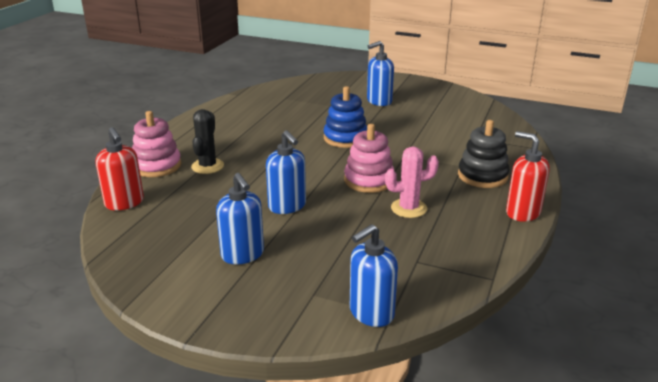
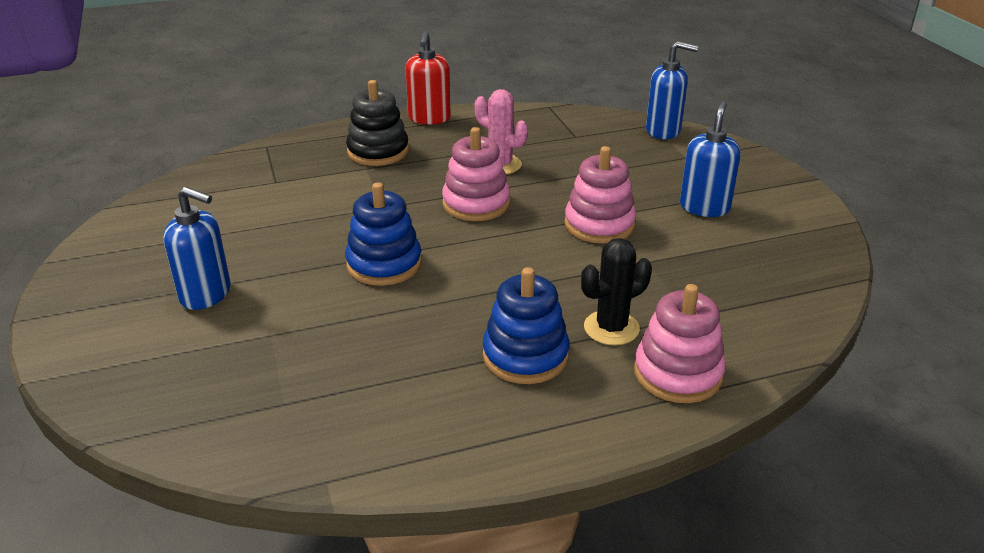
camera: 130 degrees left, 5 degrees up
red soap dispenser [95,127,144,211] -> none
blue soap dispenser [266,130,306,214] -> pink stacking toy [564,146,636,244]
none -> blue stacking toy [483,267,570,384]

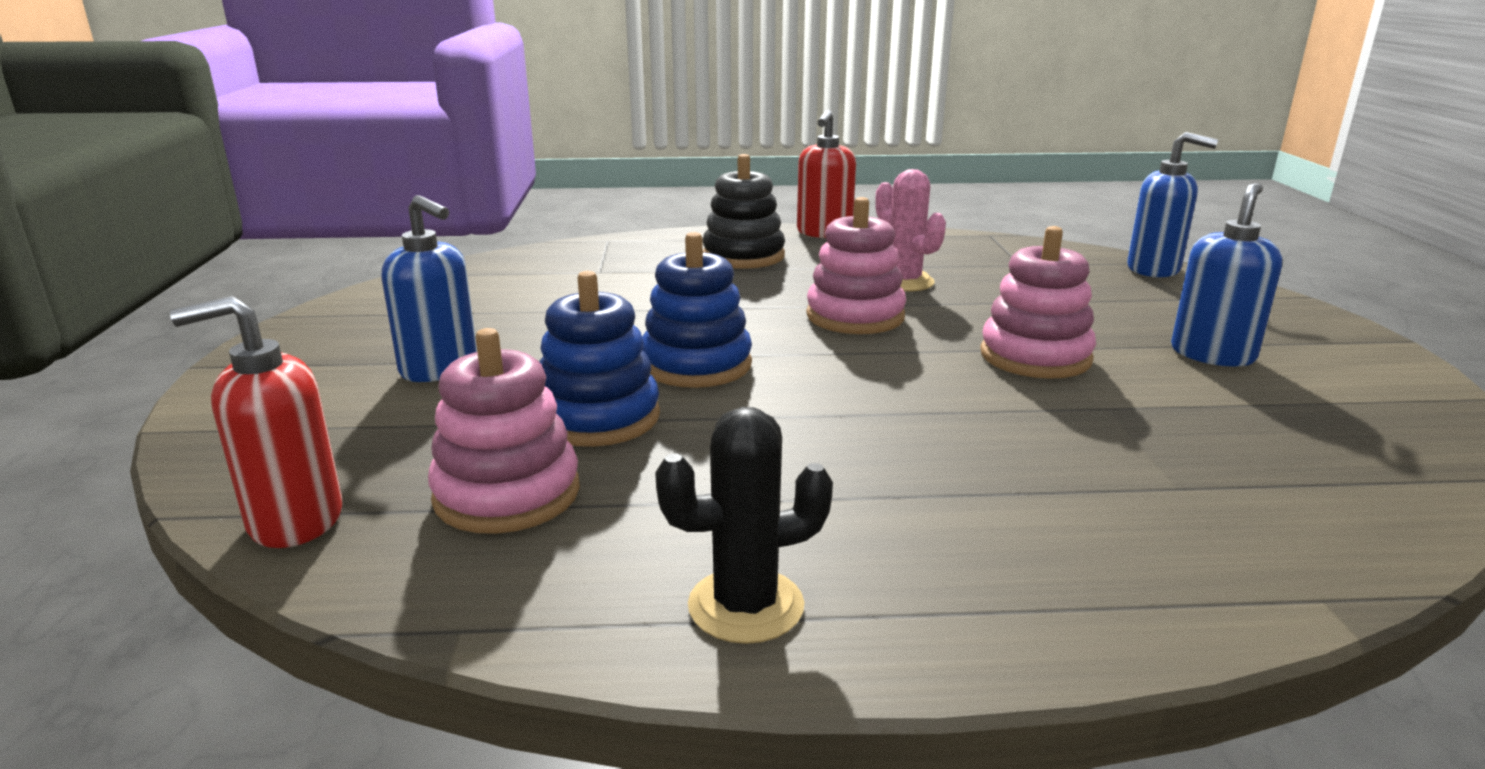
camera: 15 degrees right, 10 degrees down
blue stacking toy [483,267,570,384] -> blue stacking toy moved to [539,271,660,447]
black cactus [581,238,652,345] -> black cactus moved to [655,407,833,644]
pink stacking toy [634,284,726,403] -> pink stacking toy moved to [428,328,580,534]
none -> red soap dispenser [170,296,342,548]

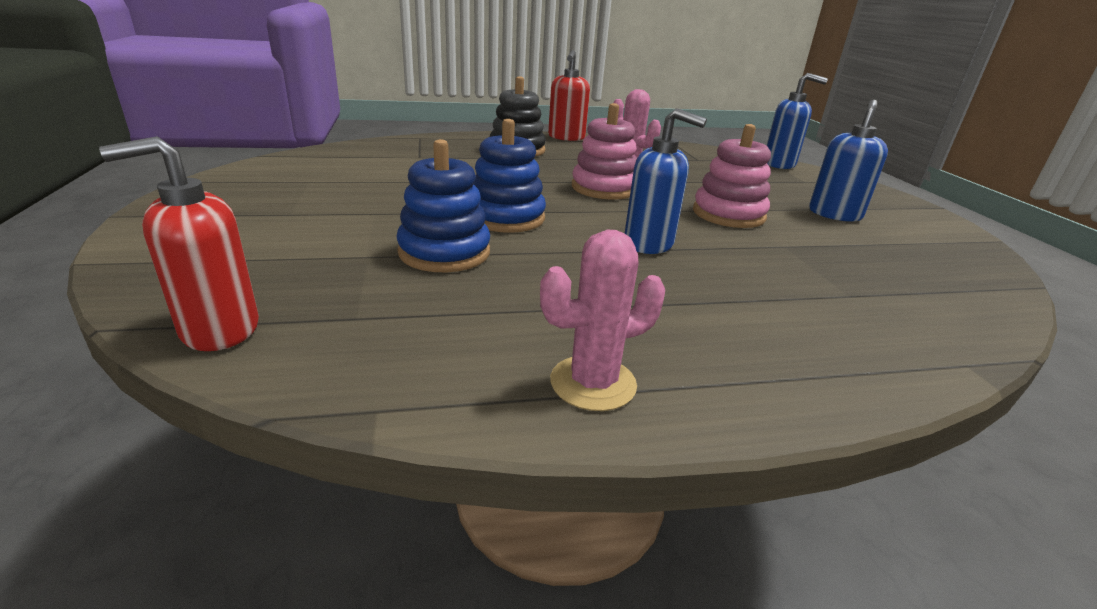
camera: 10 degrees left, 5 degrees up
blue soap dispenser [382,195,477,382] -> blue soap dispenser moved to [624,108,707,254]
pink stacking toy [428,328,580,534] -> none
black cactus [655,407,833,644] -> pink cactus [540,229,665,411]

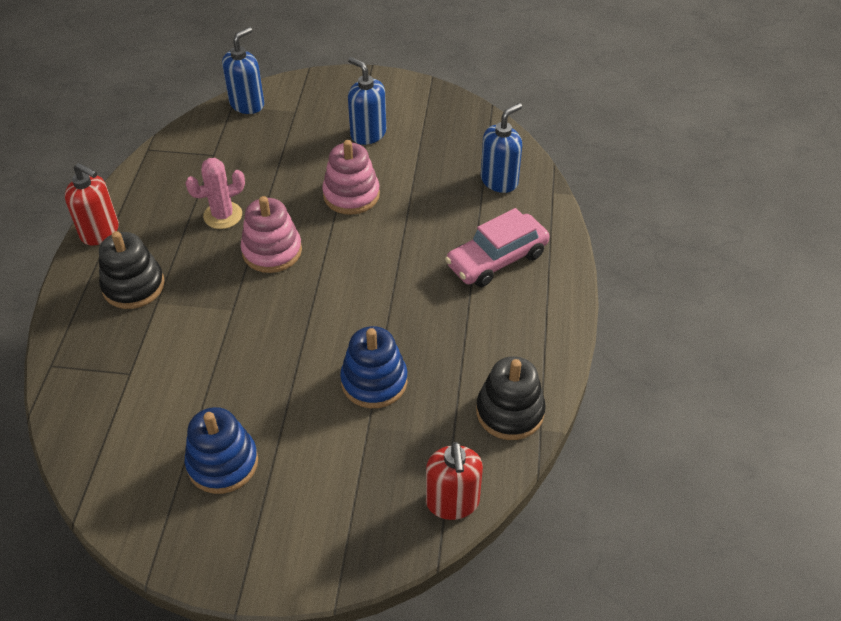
camera: 70 degrees left, 20 degrees up
blue stacking toy [474,119,546,233] -> blue stacking toy moved to [185,407,258,494]
pink cactus [540,229,665,411] -> none
blue soap dispenser [624,108,707,254] -> blue soap dispenser moved to [481,103,522,193]
none -> pink car [445,208,550,287]
none -> black stacking toy [476,356,546,440]

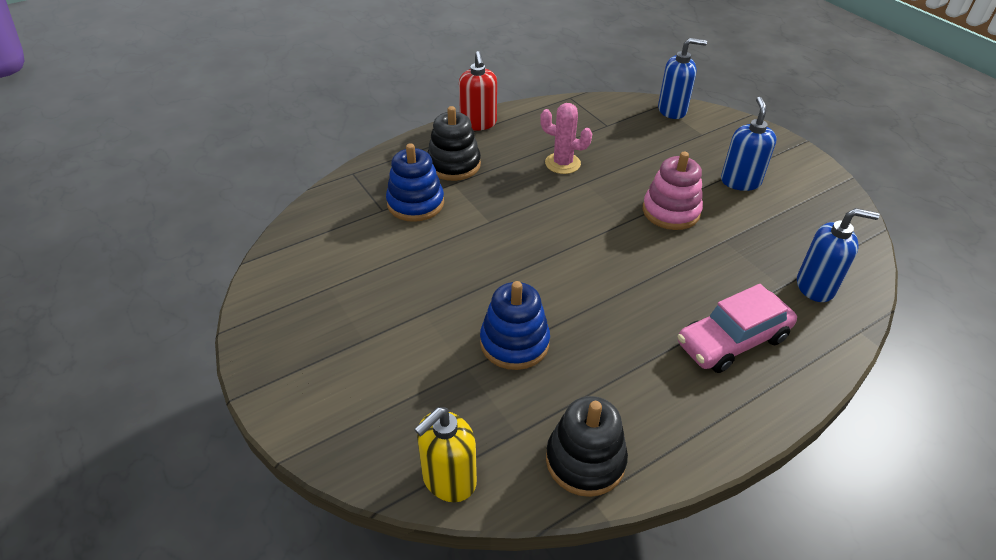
camera: 50 degrees right, 5 degrees down
blue stacking toy [185,407,258,494] -> blue stacking toy moved to [386,143,444,222]
pink stacking toy [241,196,302,273] -> none
red soap dispenser [426,442,483,520] -> yellow soap dispenser [414,407,477,502]
pink car [445,208,550,287] -> pink car turned 45 degrees counterclockwise [678,284,797,373]

